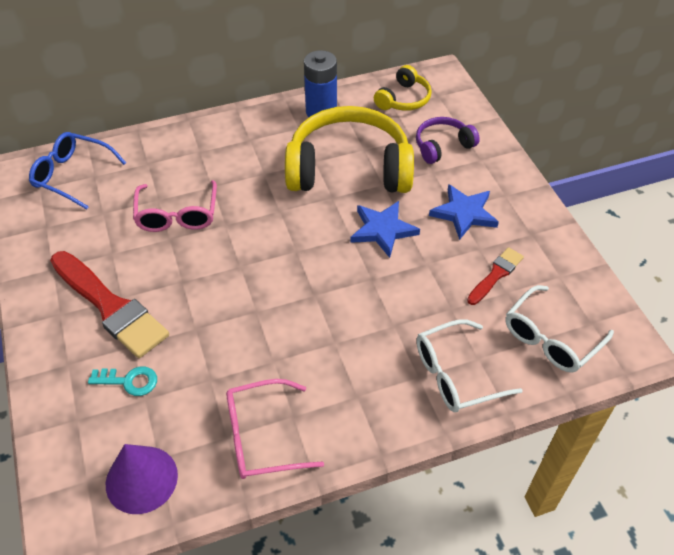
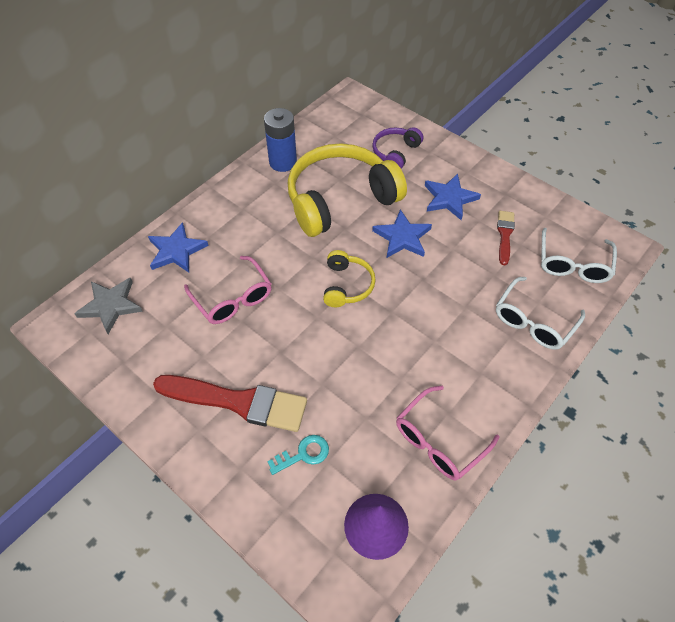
camera: 30 degrees left, 5 degrees up
blue glasses [29,132,126,210] -> grey star [74,278,143,334]
yellow headphones [374,65,432,111] -> yellow headphones moved to [323,250,376,307]
none -> blue star [148,222,209,273]

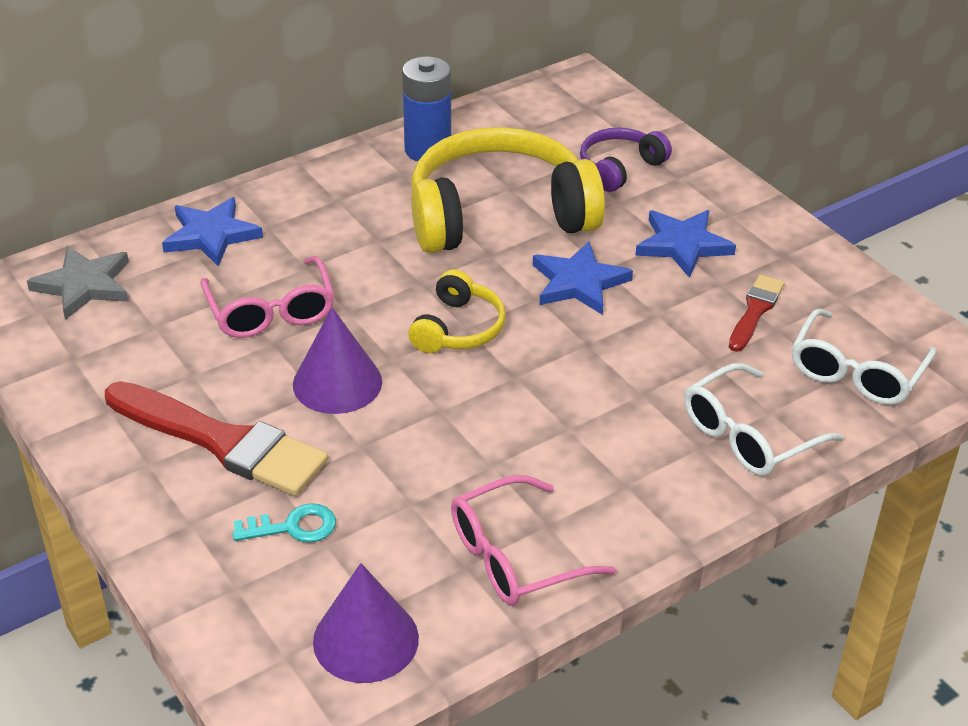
camera: 15 degrees right, 15 degrees down
none -> purple cone [293,307,382,414]

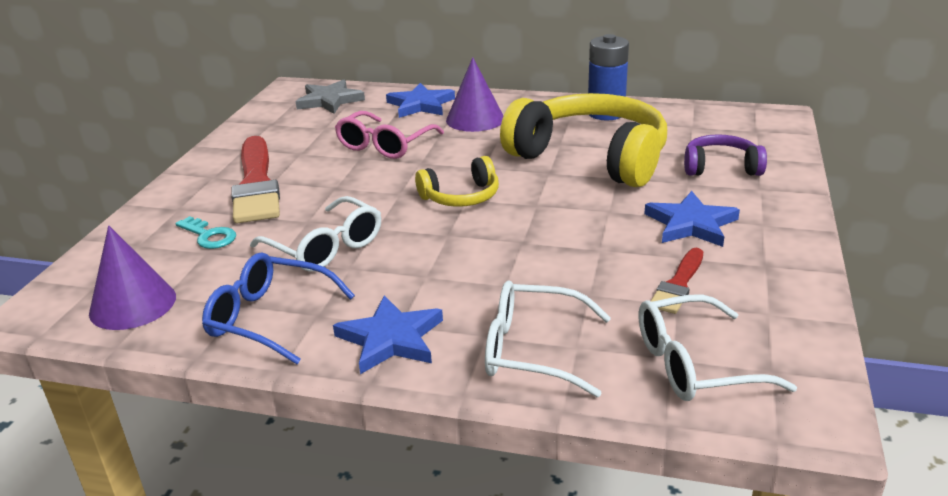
camera: 50 degrees right, 10 degrees down
purple cone [293,307,382,414] -> purple cone moved to [446,57,504,132]
pink glasses [451,475,616,606] -> blue glasses [202,253,355,364]
blue star [533,242,633,315] -> blue star moved to [333,295,443,374]
red brush [729,275,785,352] -> red brush turned 135 degrees clockwise [651,248,703,314]
none -> white glasses [250,196,381,271]

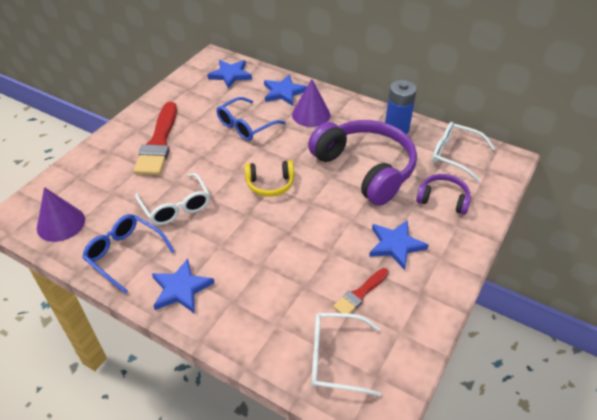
camera: 15 degrees right, 15 degrees up
turquoise key [175,216,236,249] -> none
grey star [296,80,365,114] -> blue star [207,60,252,89]
pink glasses [335,111,444,159] -> blue glasses [217,97,286,141]
white glasses [485,281,611,397] -> white glasses moved to [432,122,495,182]
yellow headphones [500,93,667,187] -> purple headphones [308,120,417,206]

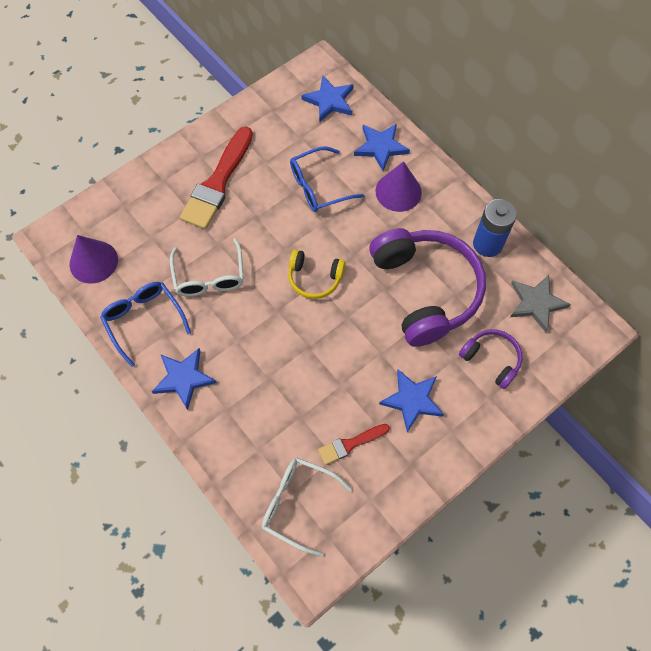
camera: 20 degrees right, 20 degrees up
white glasses [432,122,495,182] -> grey star [510,275,571,332]

